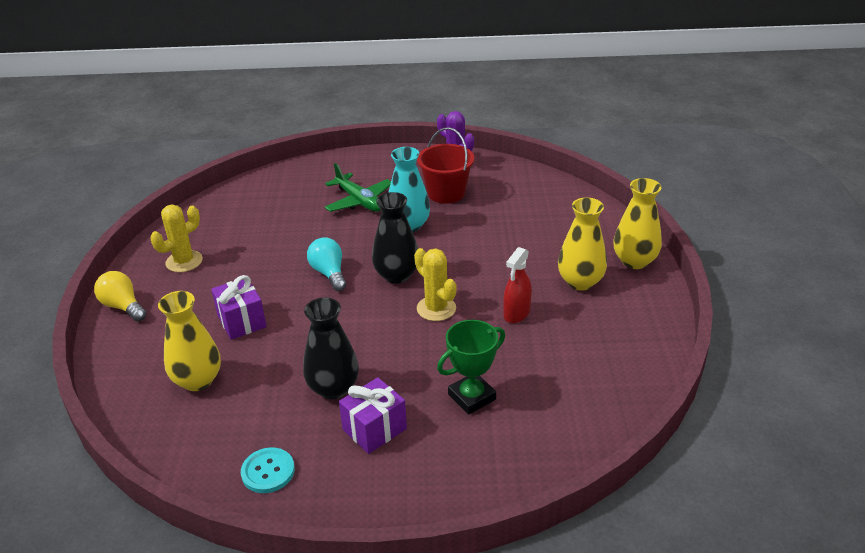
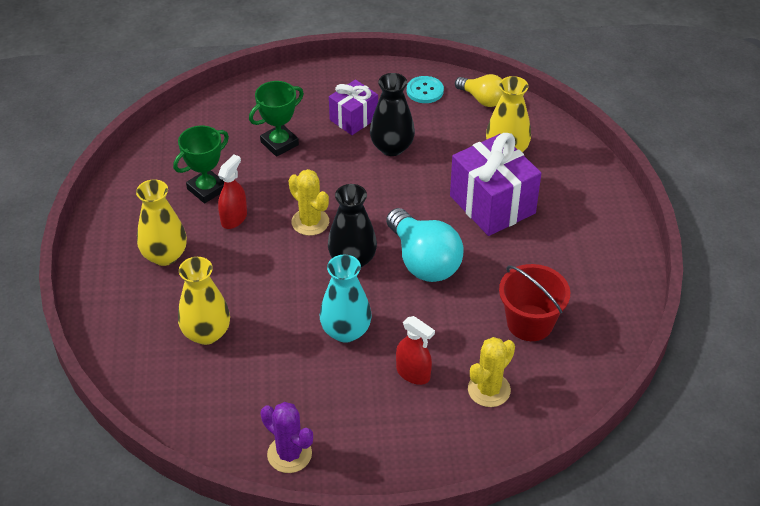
camera: 175 degrees right, 10 degrees up
yellow light bulb [94,271,147,321] -> yellow light bulb moved to [455,74,502,107]
yellow cactus [150,205,203,272] -> yellow cactus moved to [468,337,515,407]
purple gift [211,275,267,340] -> purple gift [450,133,541,236], size x1.69
turquoise light bulb [307,237,347,291] -> turquoise light bulb [386,208,464,282], size x1.65
green plane [325,163,391,212] -> red spray bottle [396,316,435,385]
red bucket [417,127,474,204] -> red bucket moved to [499,264,570,341]
yellow vase [614,178,662,269] -> yellow vase moved to [178,257,230,345]
none -> green trophy [173,126,229,203]

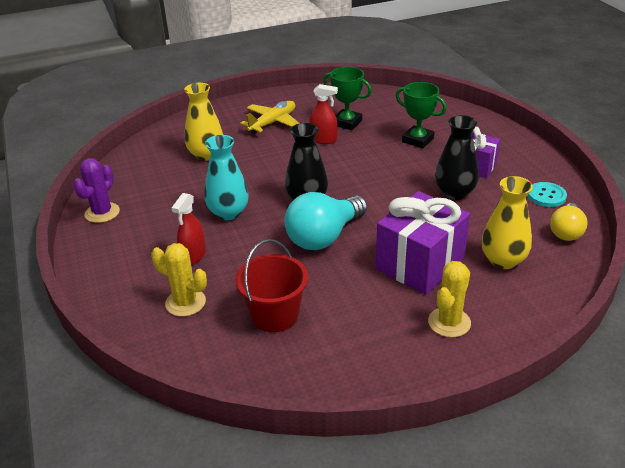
camera: 75 degrees right, 10 degrees down
yellow vase [136,179,187,266] -> yellow plane [240,101,299,134]
yellow cactus [288,169,329,236] -> yellow cactus moved to [428,261,471,337]

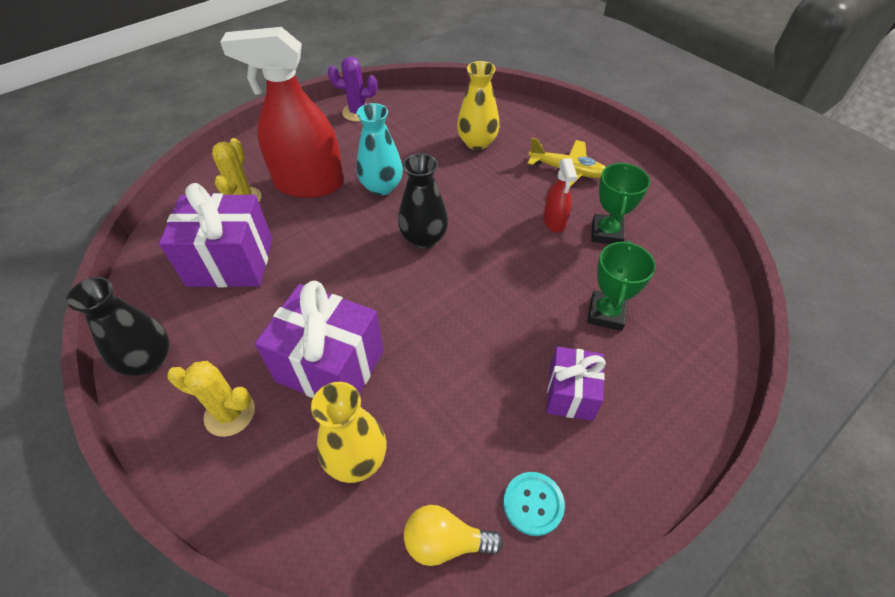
camera: 70 degrees right, 15 degrees up
red spray bottle [171,193,206,265] -> red spray bottle [220,27,344,198], size x2.19
red bucket [235,239,308,332] -> purple gift [159,183,273,287]
turquoise light bulb [284,192,367,250] -> none
black vase [435,115,479,200] -> black vase moved to [66,277,170,376]

